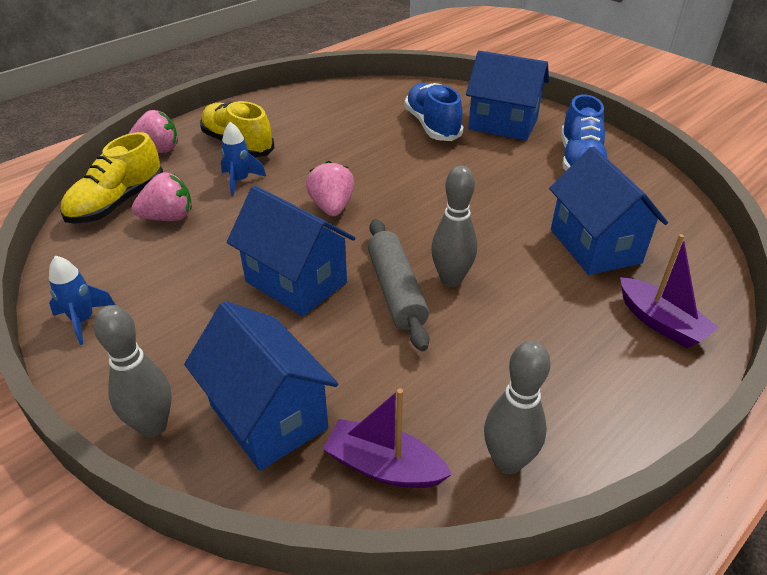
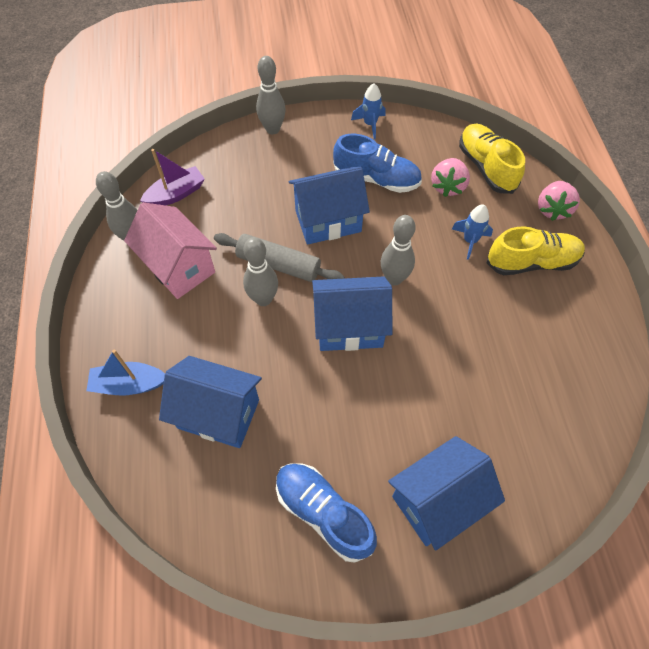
camera: 125 degrees right, 20 degrees up
blue house [184,301,338,471] -> blue house moved to [312,276,392,351]
pink strawberry [306,161,354,216] -> grey bowling pin [381,215,416,286]
blue shoe [405,83,463,141] -> blue shoe moved to [333,134,422,193]
purple boat [620,234,719,348] -> blue boat [86,350,165,395]
none -> pink house [124,202,217,299]

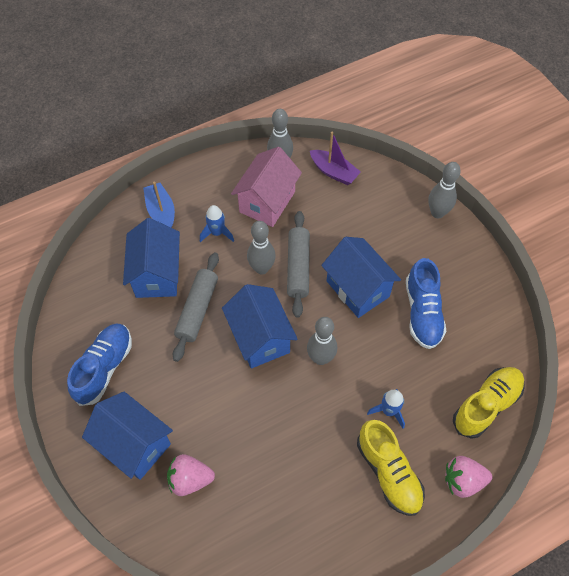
camera: 70 degrees right, 0 degrees up
blue rocket [351,83,386,139] -> blue rocket moved to [200,205,234,242]
pink strawberry [431,158,470,197] -> pink strawberry moved to [167,454,215,496]
none -> grey rolling pin [173,252,219,362]

